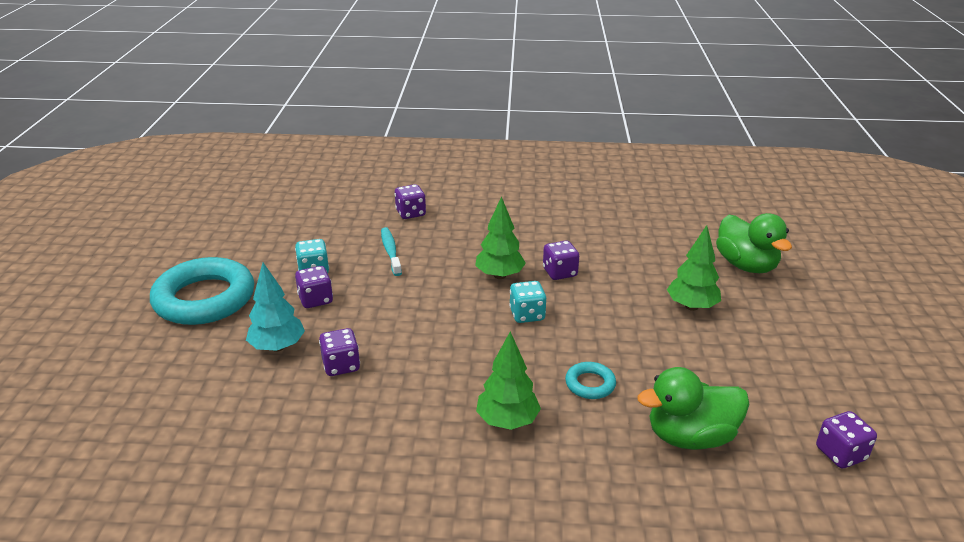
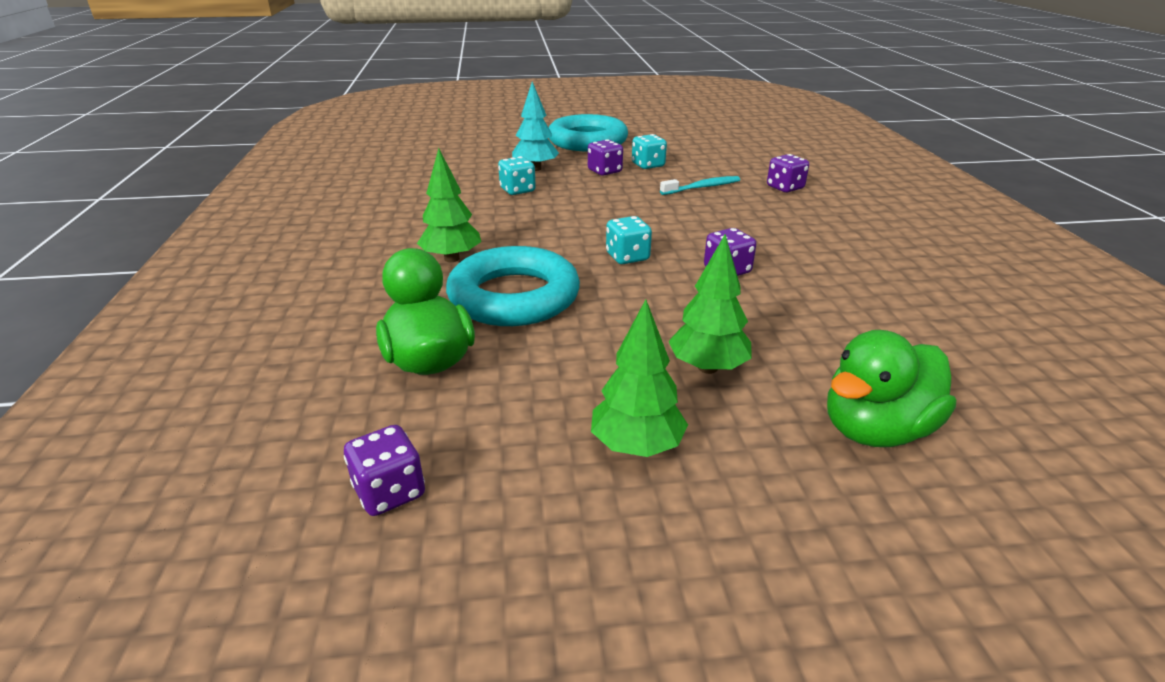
camera: 80 degrees right, 0 degrees up
purple dice [319,328,360,376] -> turquoise dice [498,156,536,195]
green tree [475,196,526,279] -> green tree moved to [591,299,688,457]
turquoise ring [565,362,616,399] -> turquoise ring [446,246,580,326], size x2.27

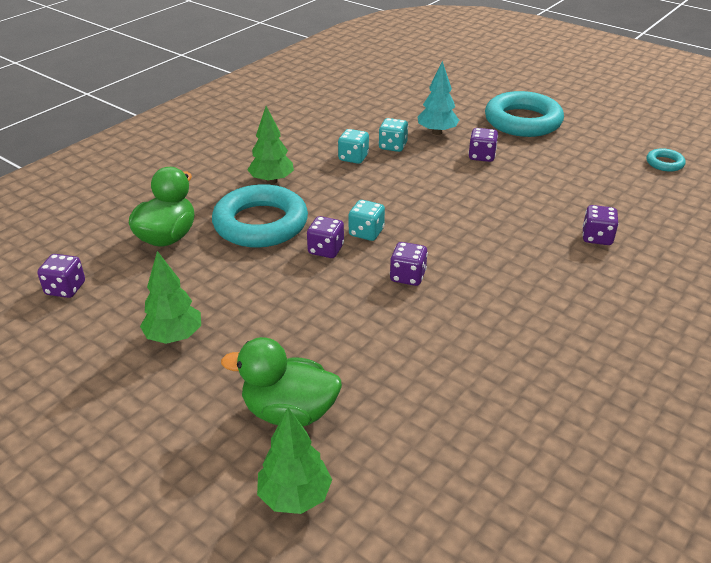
camera: 45 degrees right, 5 degrees up
turquoise dice [632,134,667,169] -> turquoise dice moved to [338,129,369,164]
turquoise toothbrush [660,176,740,195] -> none
green tree [668,234,752,374] -> green tree moved to [257,407,332,514]
none -> purple dice [307,216,344,258]
none -> turquoise ring [646,148,686,172]

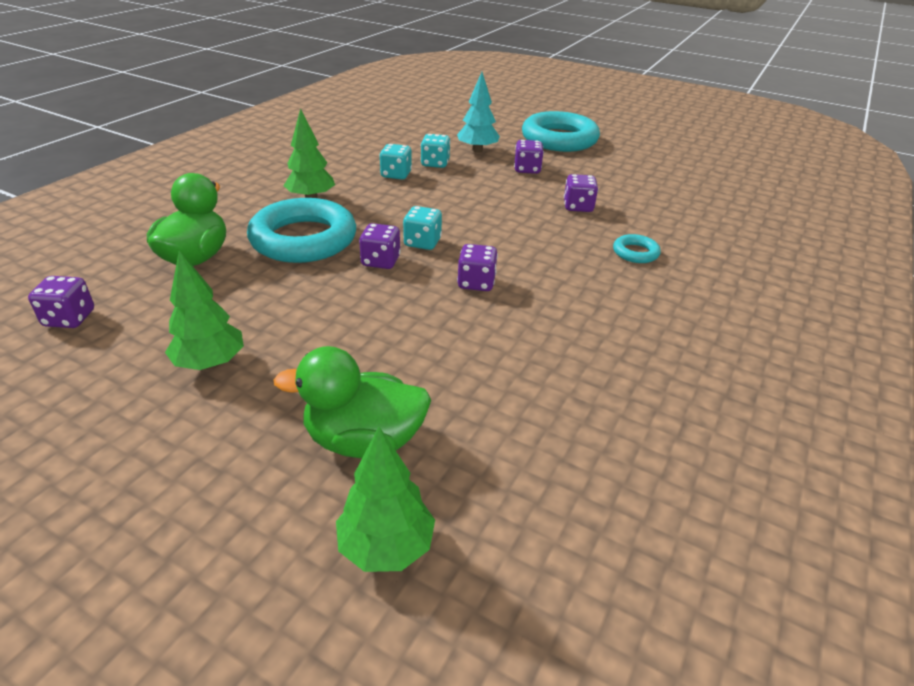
camera: 10 degrees left, 0 degrees up
purple dice [582,205,619,245] -> purple dice moved to [564,174,598,212]
turquoise ring [646,148,686,172] -> turquoise ring moved to [613,234,661,263]

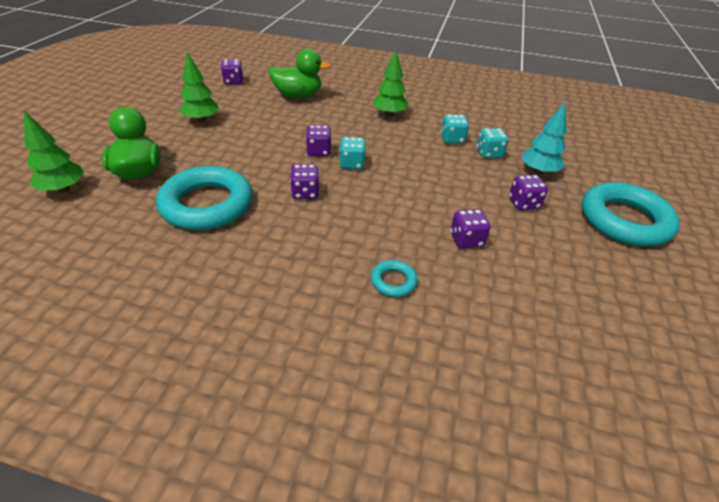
camera: 75 degrees right, 5 degrees up
turquoise ring [247,198,356,263] -> turquoise ring moved to [156,166,252,230]

